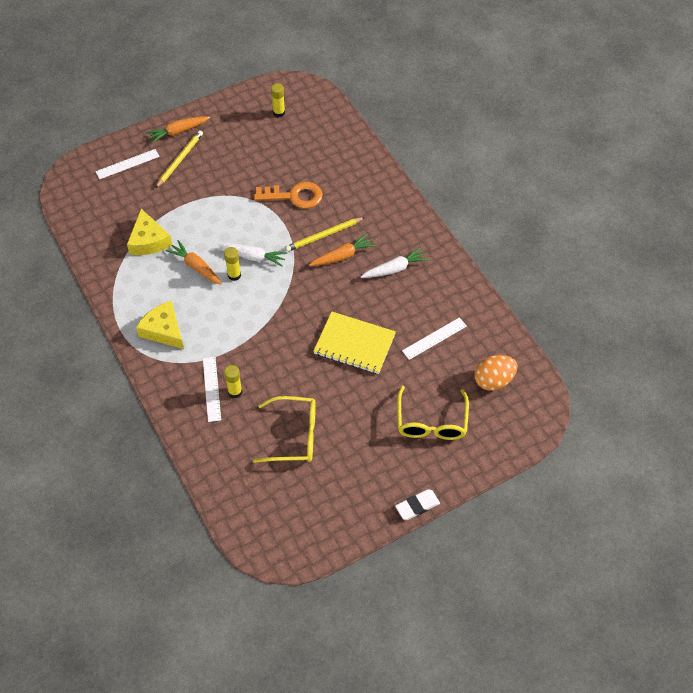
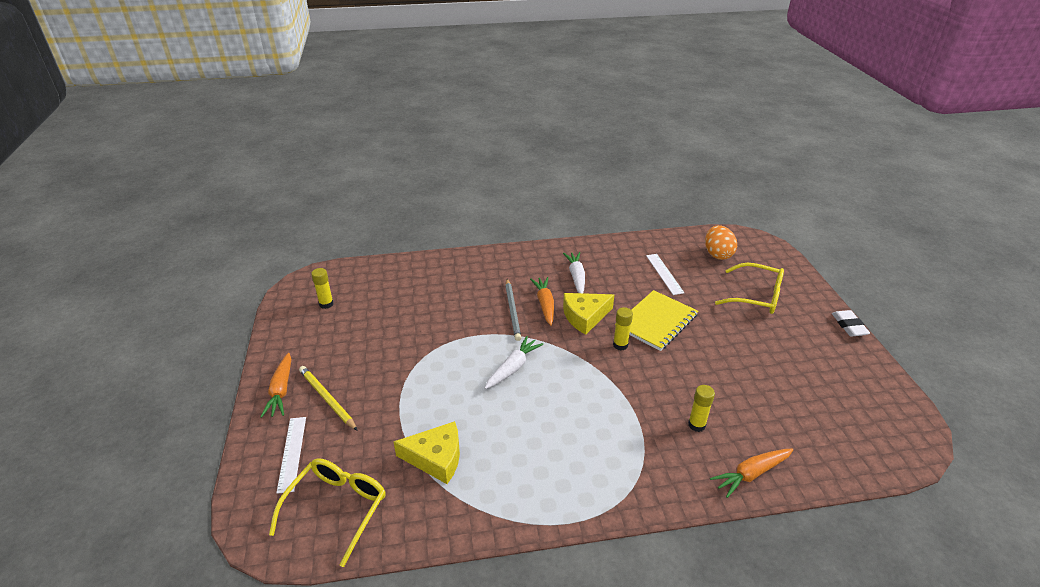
camera: 70 degrees left, 20 degrees down
yellow cheese [136,301,184,349] -> yellow cheese moved to [563,293,614,335]
orange carrot [166,240,222,285] -> orange carrot moved to [710,449,793,498]
white ruler [203,357,221,422] -> none
yellow glue stick [224,247,241,281] -> yellow glue stick moved to [613,307,633,350]
yellow glasses [253,396,316,463] -> yellow glasses moved to [269,459,386,567]
orange key [254,182,323,209] -> none
yellow pencil [285,217,365,252] -> grey pencil [505,279,521,341]

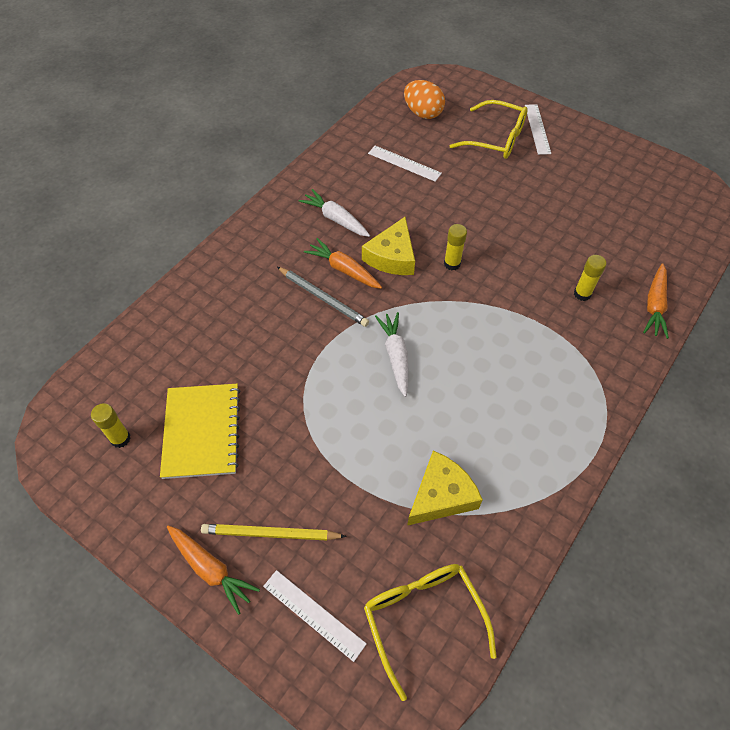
camera: 45 degrees left, 20 degrees up
yellow notebook [615,290,698,351] -> yellow notebook moved to [160,384,240,479]
yellow glasses [715,263,784,314] -> yellow glasses turned 45 degrees clockwise [450,100,528,159]
white eraser [832,310,870,337] -> none
none -> white ruler [525,104,551,155]

